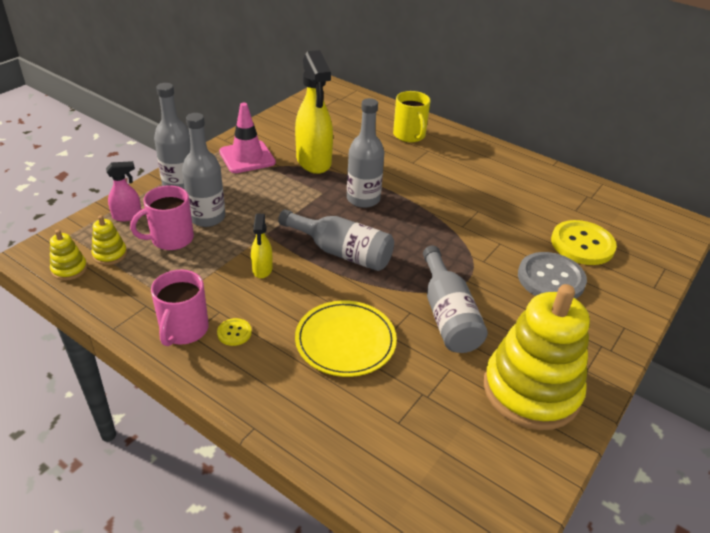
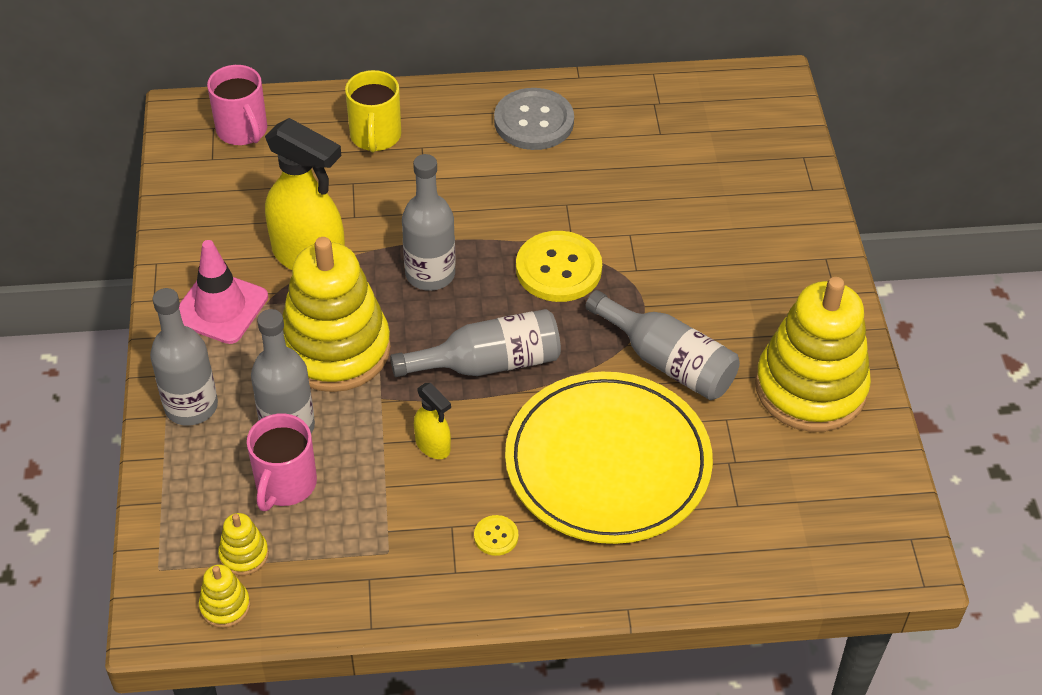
camera: 40 degrees left, 10 degrees up
pink spray bottle [106,161,141,221] -> none
pink mug [151,270,209,346] -> pink mug moved to [207,65,267,145]
yellow plate [295,300,397,377] -> yellow plate [505,372,713,544], size x1.61
yellow mug [393,91,431,142] -> yellow mug turned 60 degrees clockwise [345,70,401,152]
grey button [518,252,587,299] -> grey button moved to [494,88,574,150]
yellow button [551,220,617,265] -> yellow button moved to [516,231,602,302]
none -> yellow stacking toy [282,237,391,392]

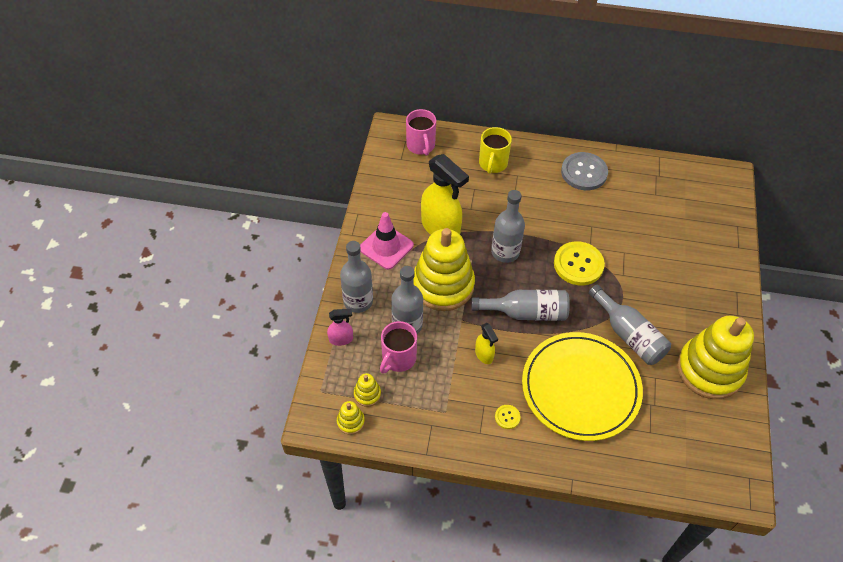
camera: 15 degrees right, 5 degrees up
none -> pink spray bottle [327,309,353,346]

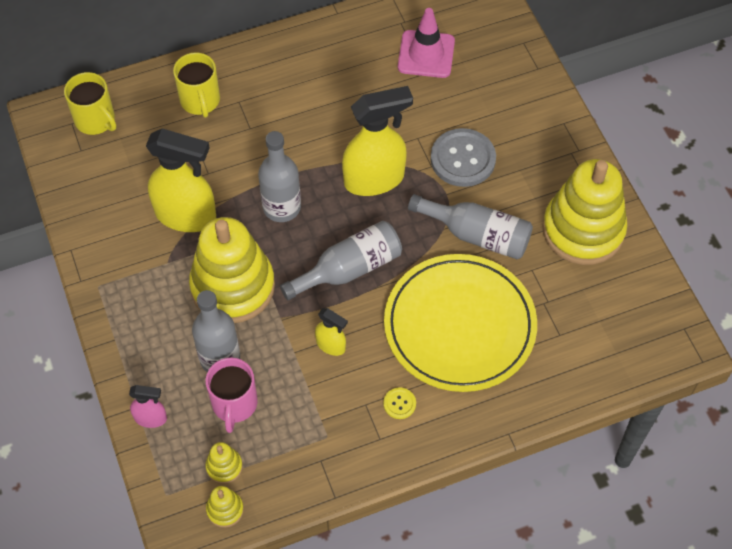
camera: 30 degrees left, 5 degrees up
pink spray bottle [327,309,353,346] -> pink spray bottle turned 45 degrees clockwise [129,385,167,428]
grey bottle [340,241,373,313] -> none
pink traffic cone [360,212,414,270] -> pink traffic cone moved to [398,8,455,78]
pink mug [406,109,436,156] -> yellow mug [64,72,117,135]
yellow button [554,241,605,285] -> yellow spray bottle [342,86,413,196]
grey button [561,152,608,190] -> grey button moved to [431,128,496,187]

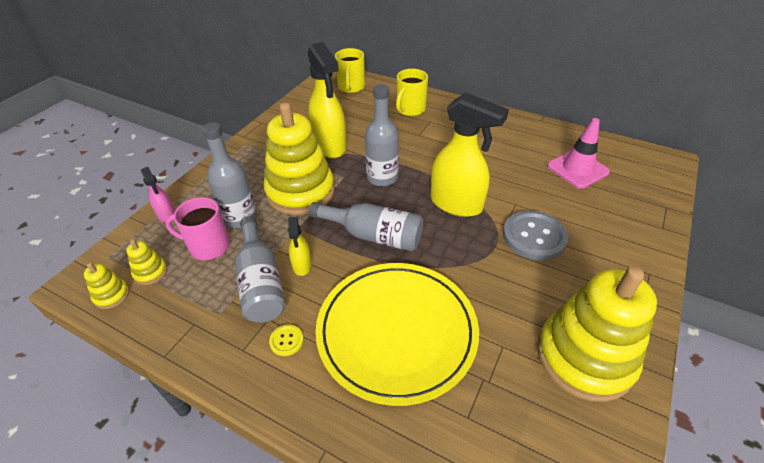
camera: 50 degrees right, 15 degrees down
pink mug [205,358,258,433] -> pink mug turned 45 degrees clockwise [165,197,230,260]
grey bottle [408,194,533,260] -> grey bottle moved to [235,216,285,323]

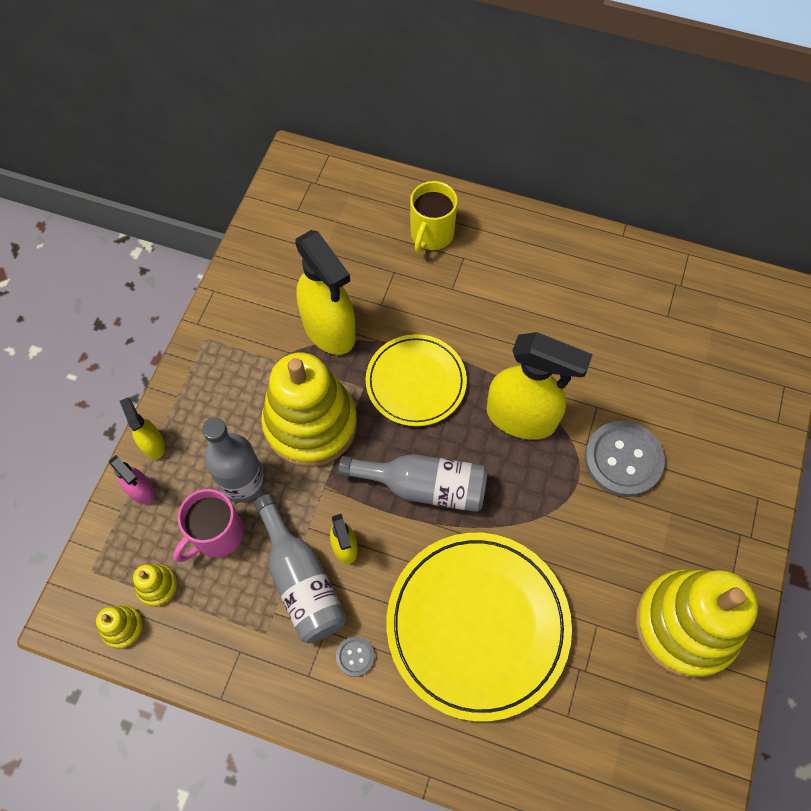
camera: 10 degrees left, 20 degrees up
pink mug [165,197,230,260] -> pink mug turned 45 degrees counterclockwise [173,489,244,562]
yellow button [269,325,304,356] -> grey button [336,636,375,677]
yellow mug [335,48,365,93] -> none
grey bottle [365,84,399,186] -> yellow plate [366,334,467,426]
pink traffic cone [547,118,610,189] -> none
none -> yellow spray bottle [120,397,165,459]

